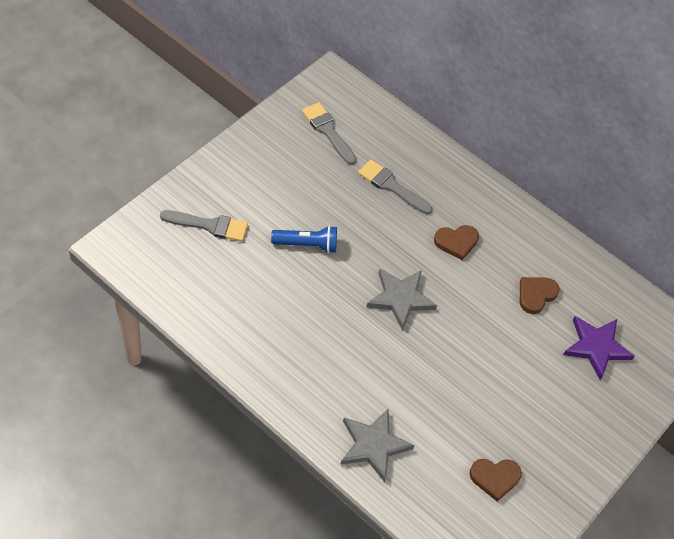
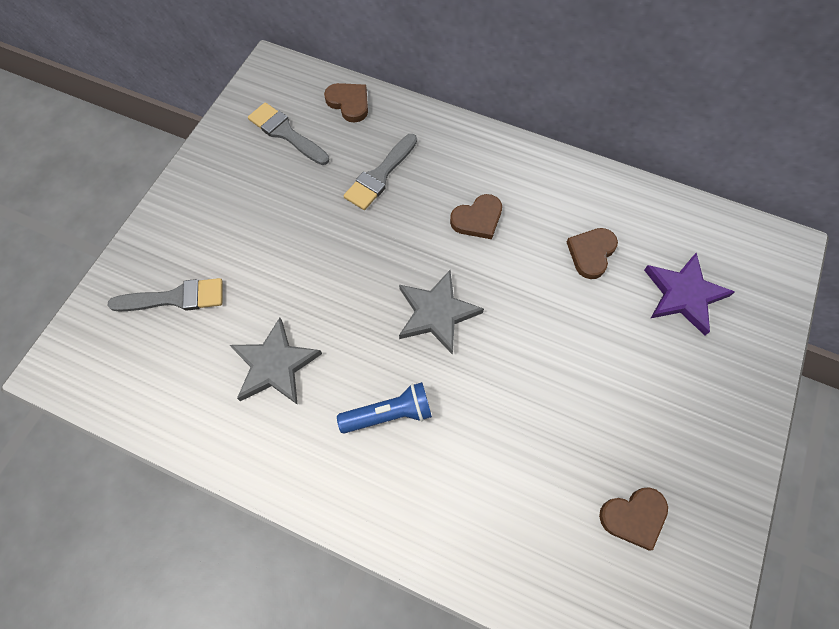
camera: 10 degrees left, 10 degrees up
blue flashlight [271,225,337,253] -> blue flashlight moved to [337,382,432,434]
grey star [340,409,415,482] -> grey star moved to [230,318,322,405]
grey brush [358,160,432,214] -> grey brush turned 75 degrees counterclockwise [344,134,417,210]
none -> brown heart [324,83,368,123]

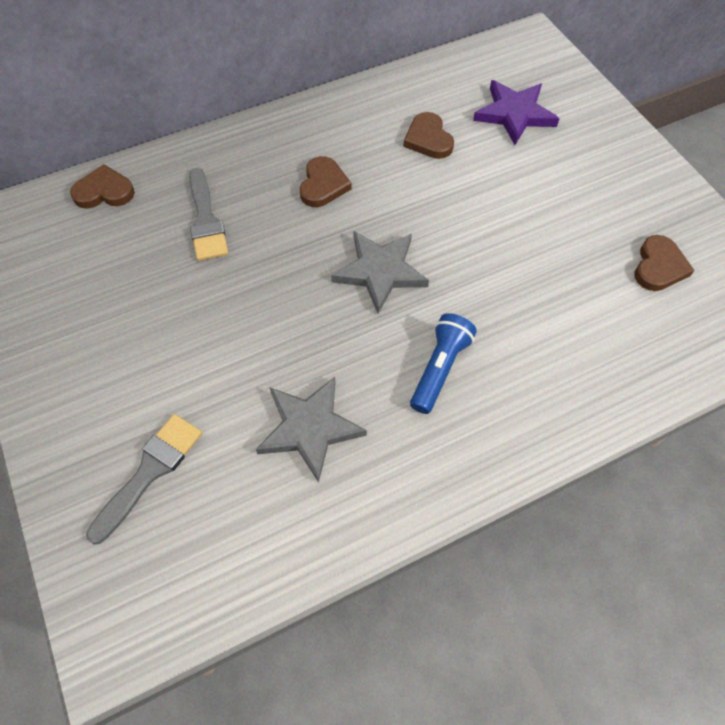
camera: 50 degrees left, 5 degrees down
grey brush [248,102,329,165] -> none

